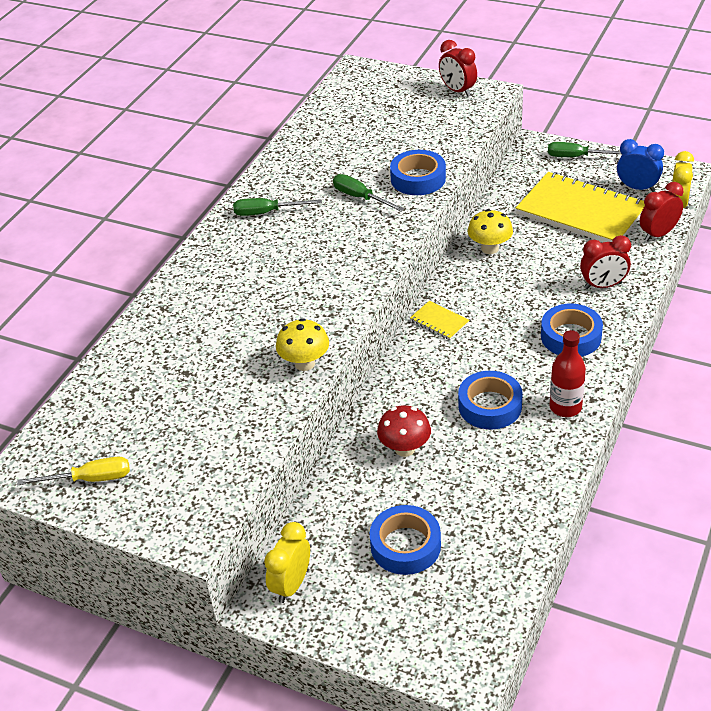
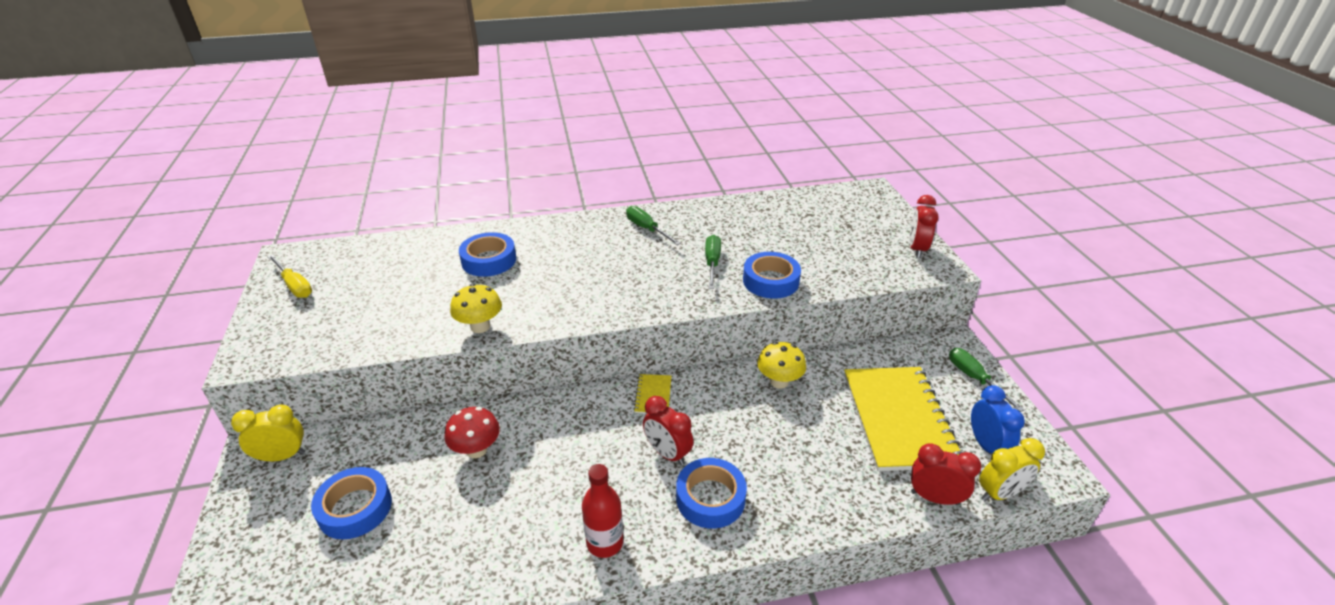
camera: 50 degrees right, 5 degrees down
blue tape [458,371,523,430] -> blue tape moved to [459,232,516,277]
red clock [580,235,631,289] -> red clock moved to [643,396,694,466]

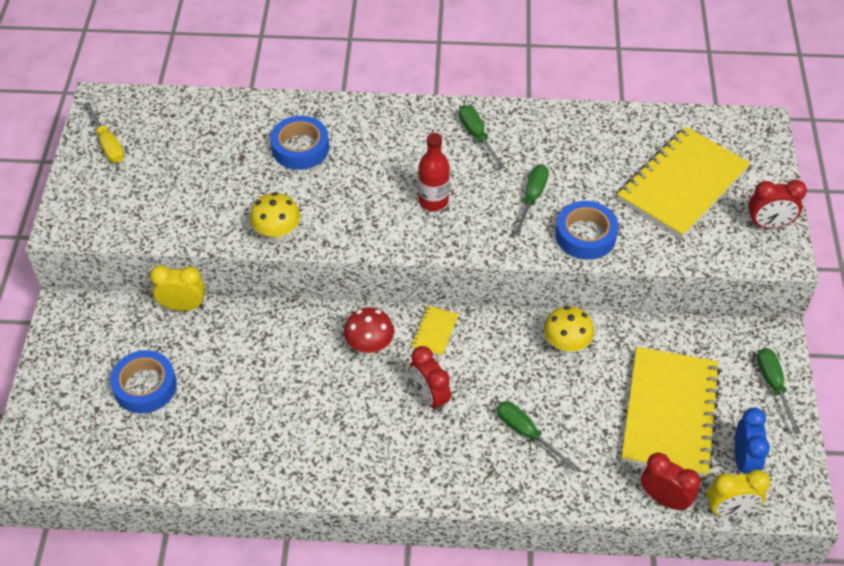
camera: 15 degrees right, 15 degrees up
yellow clock [231,405,305,461] -> yellow clock moved to [150,265,205,311]
red mushroom [444,407,500,458] -> red mushroom moved to [344,307,394,354]
red bottle [582,464,623,558] -> red bottle moved to [418,133,450,211]
blue tape [676,458,747,529] -> none
red clock [909,195,938,258] -> red clock turned 120 degrees counterclockwise [748,180,807,228]
none -> green screwdriver [497,401,578,471]
none -> yellow notebook [617,127,751,238]

